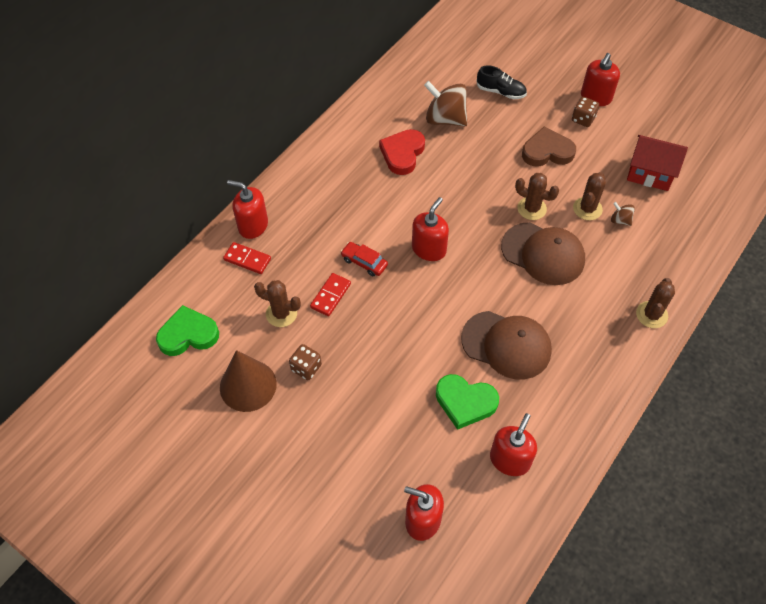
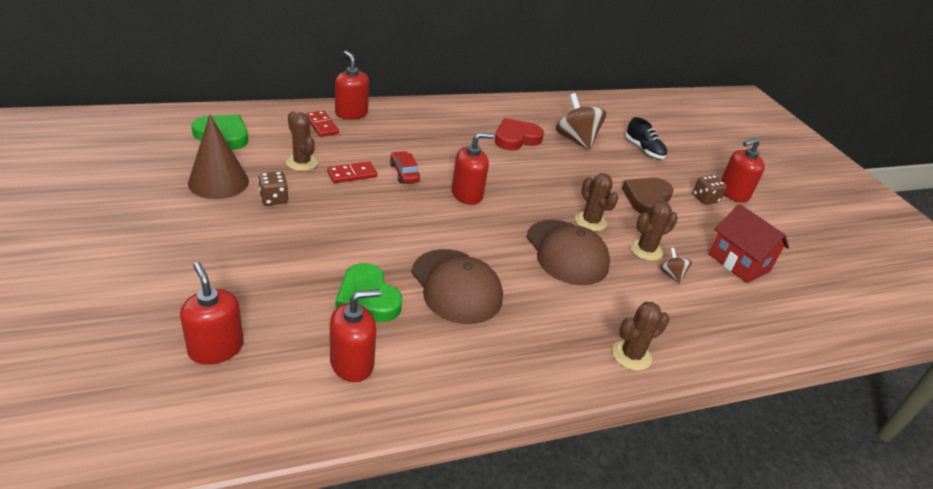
camera: 30 degrees right, 20 degrees down
brown heart [522,127,576,167] -> brown heart turned 90 degrees counterclockwise [622,178,674,215]

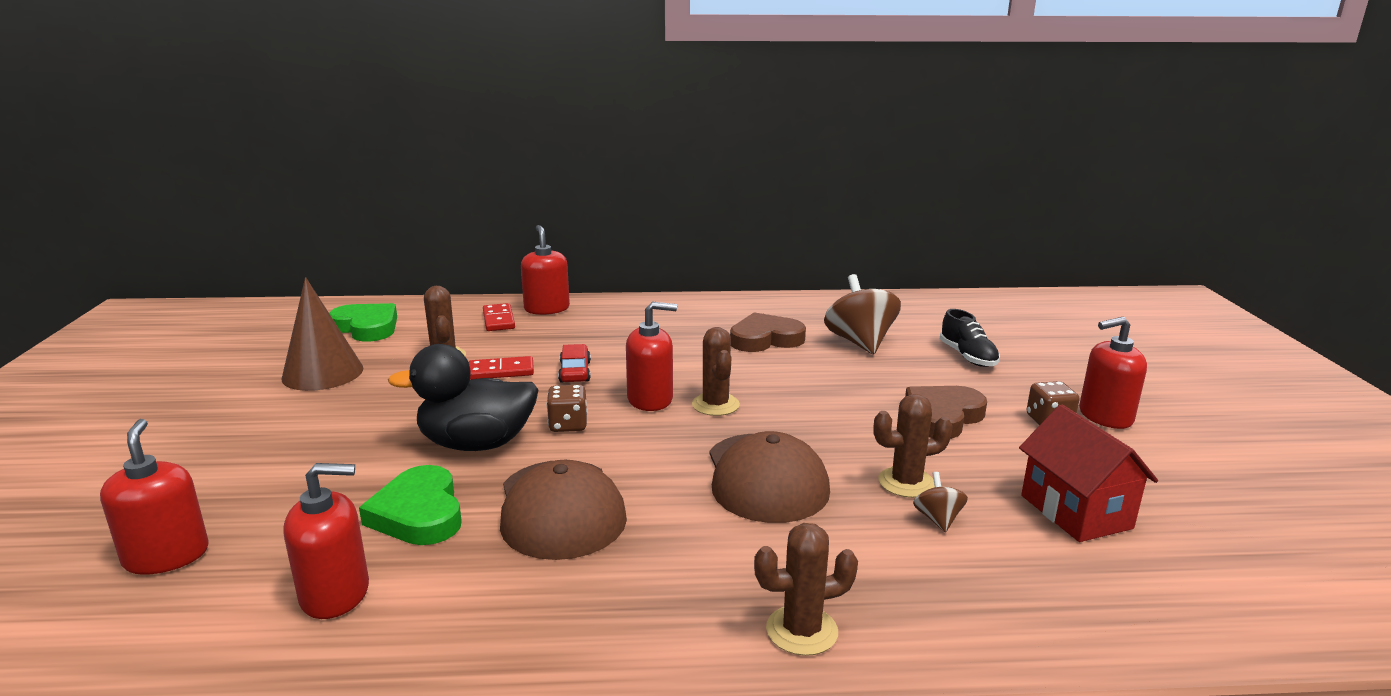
camera: 20 degrees right, 15 degrees down
brown dice [258,171,288,205] -> brown dice moved to [547,385,587,432]
red heart [495,118,544,150] -> brown heart [730,312,806,352]
brown cactus [575,173,618,231] -> brown cactus moved to [692,327,740,416]
none -> black duck [388,344,538,451]

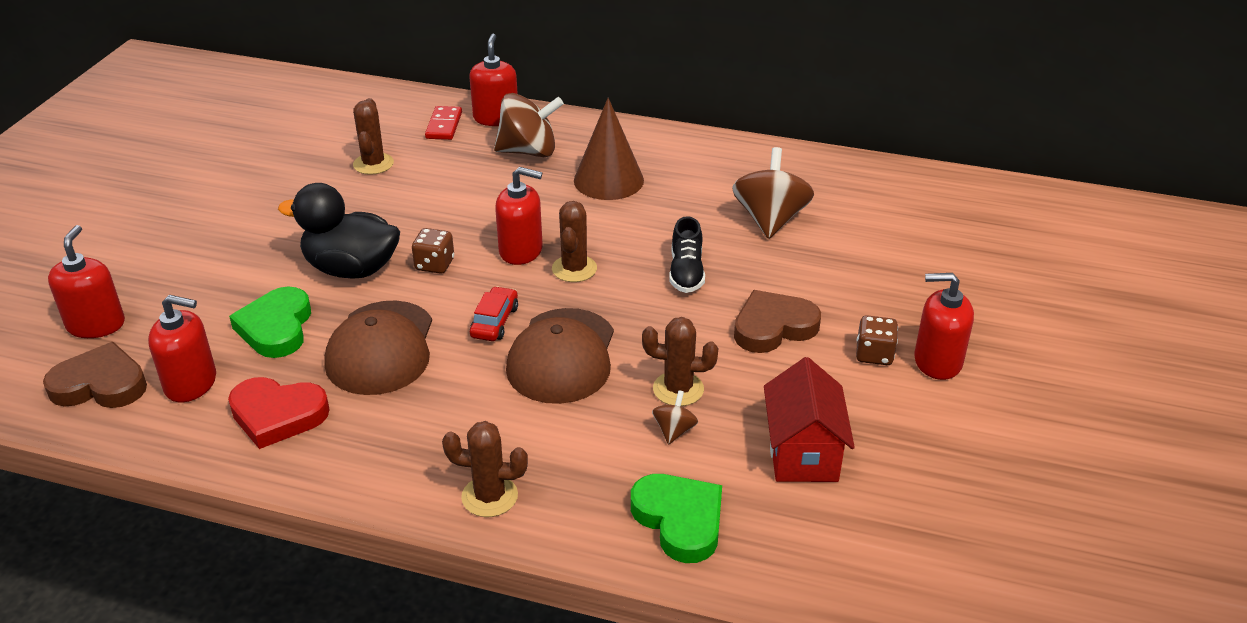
camera: 20 degrees right, 15 degrees up
brown cone [281,277,363,391] -> brown cone moved to [574,98,644,200]
green heart [329,303,397,342] -> green heart moved to [631,474,722,563]
red domino [469,356,534,380] -> none
red car [558,344,591,383] -> red car moved to [470,286,518,341]
brown heart [730,312,806,352] -> brown heart moved to [43,342,147,408]
black shoe [940,309,1000,367] -> black shoe moved to [669,216,705,293]
none -> red heart [228,377,330,449]
none -> brown spinning top [494,93,564,157]

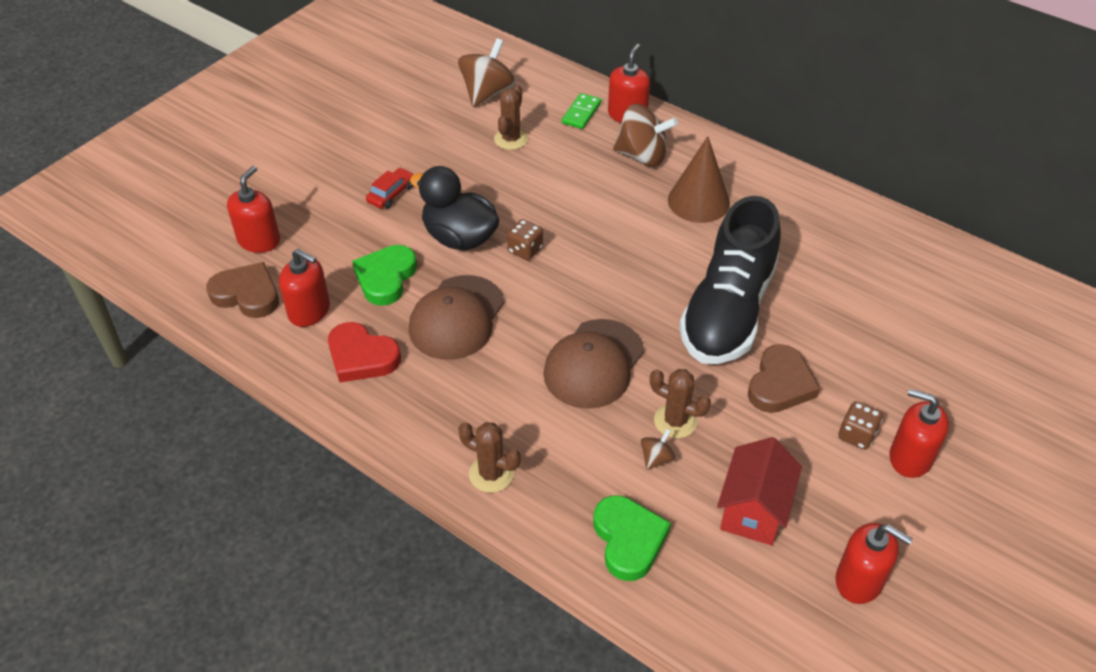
camera: 20 degrees right, 10 degrees up
red domino [425,106,462,140] -> green domino [562,93,601,129]
red car [470,286,518,341] -> red car moved to [366,167,415,209]
red soap dispenser [495,167,543,265] -> red soap dispenser moved to [836,523,913,604]
brown cactus [552,201,597,282] -> none
black shoe [669,216,705,293] -> black shoe [679,196,781,364], size x2.35
brown spinning top [732,147,814,239] -> brown spinning top moved to [458,38,516,107]
brown heart [734,290,821,353] -> brown heart turned 120 degrees clockwise [748,344,820,413]

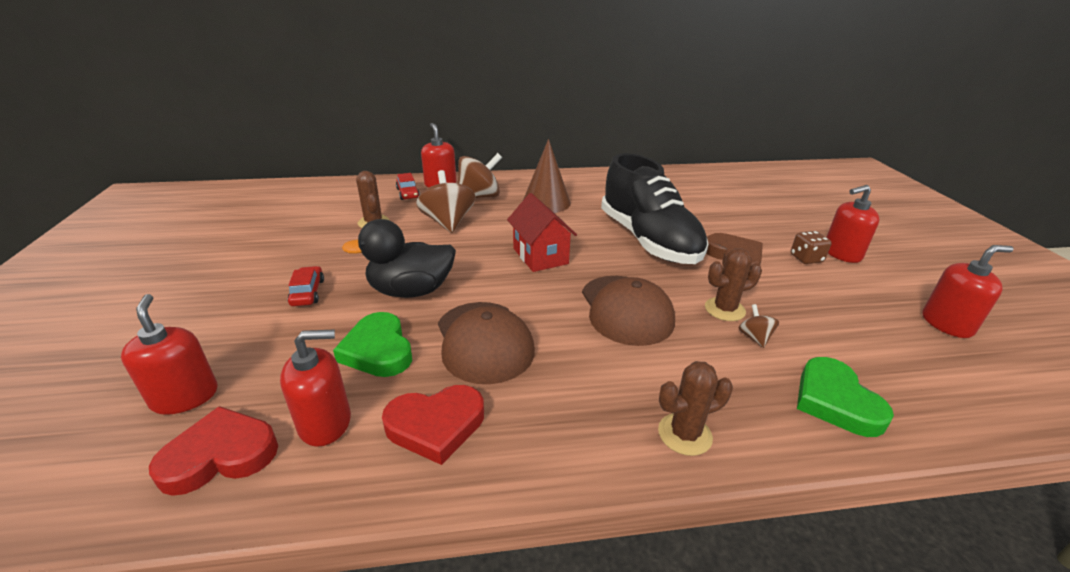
camera: 45 degrees left, 15 degrees down
brown heart [206,262,279,318] -> red heart [149,406,278,496]
brown spinning top [458,38,516,107] -> brown spinning top moved to [416,170,475,233]
brown dice [507,219,543,260] -> none
green domino [562,93,601,129] -> red car [396,173,420,200]
green heart [593,495,671,581] -> green heart turned 135 degrees counterclockwise [797,357,894,437]
red house [717,437,802,546] -> red house moved to [507,193,577,272]

